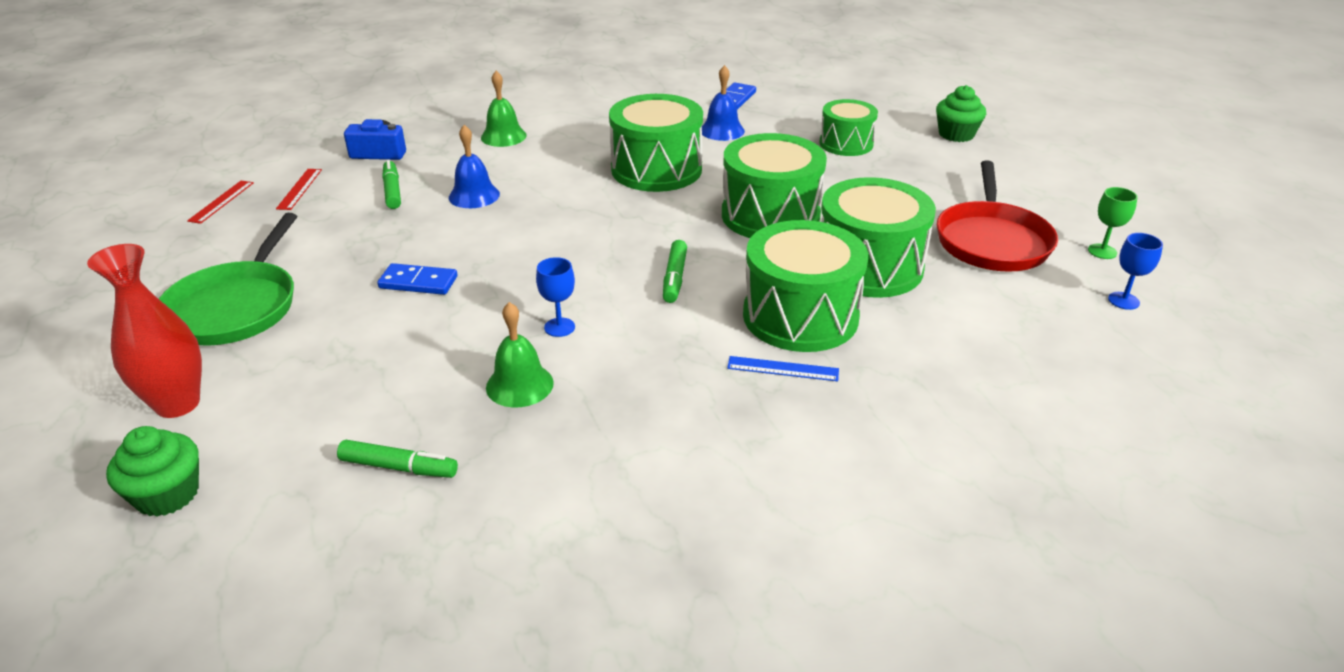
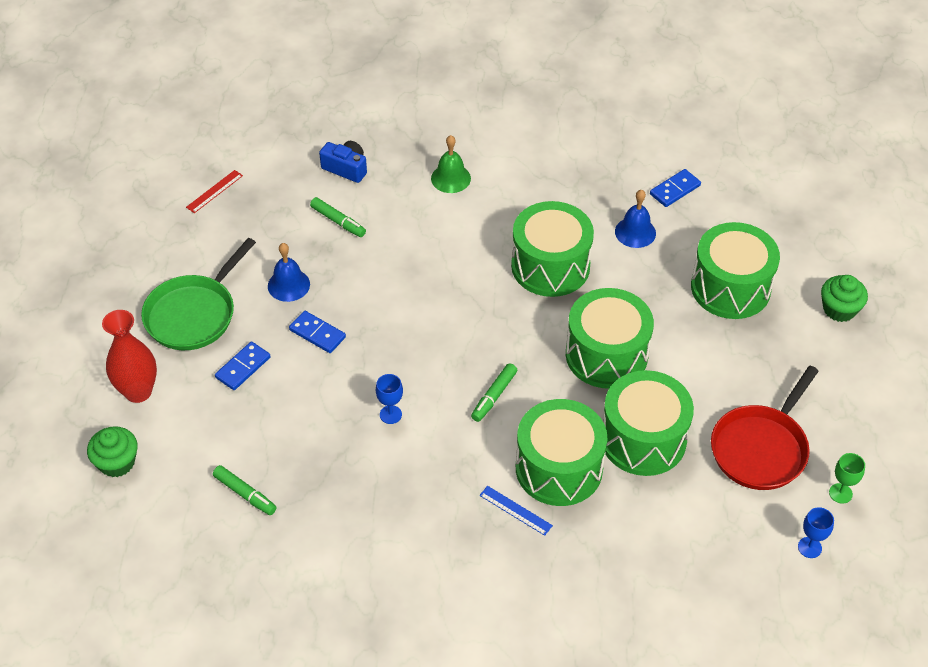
camera: 25 degrees right, 15 degrees up
red ruler [276,169,322,210] -> none
green marker [382,159,401,209] -> green marker turned 120 degrees clockwise [310,197,366,237]
blue bell [449,125,500,208] -> blue bell moved to [268,243,310,302]
green bell [486,302,554,407] -> none
green drum [819,99,878,156] -> green drum [691,222,780,319], size x1.62
none -> blue domino [215,341,271,390]

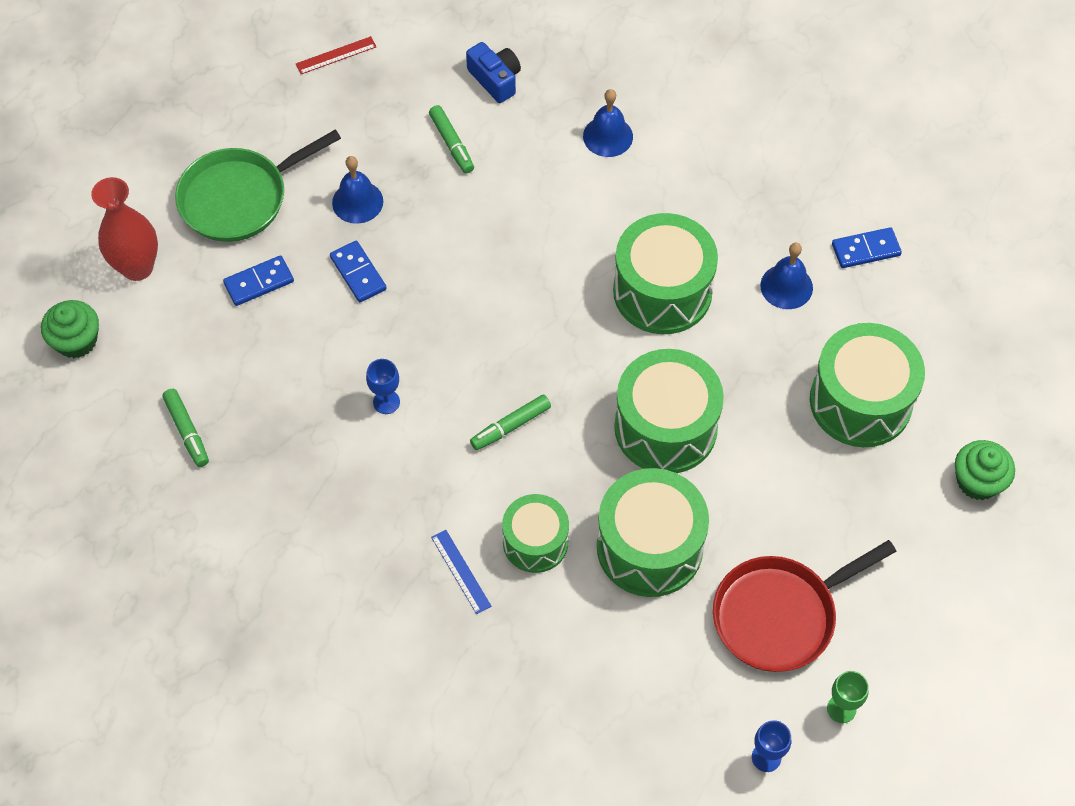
camera: 25 degrees right, 10 degrees up
green bell [431,135,471,193] -> blue bell [583,89,633,157]
green drum [516,399,607,506] -> green drum [502,494,569,573], size x0.62

